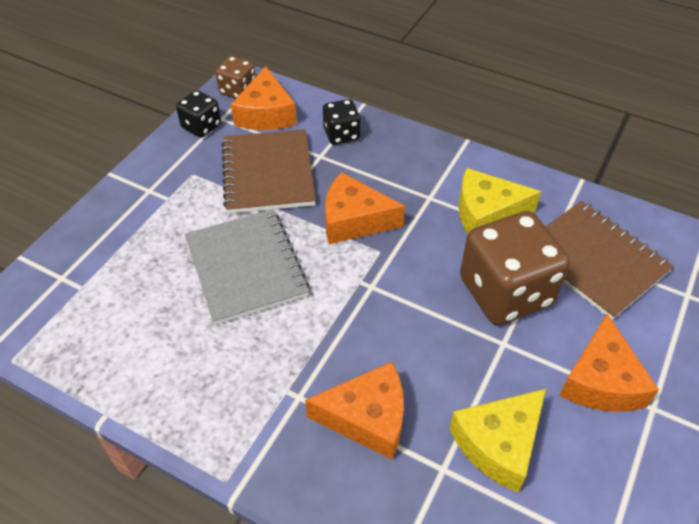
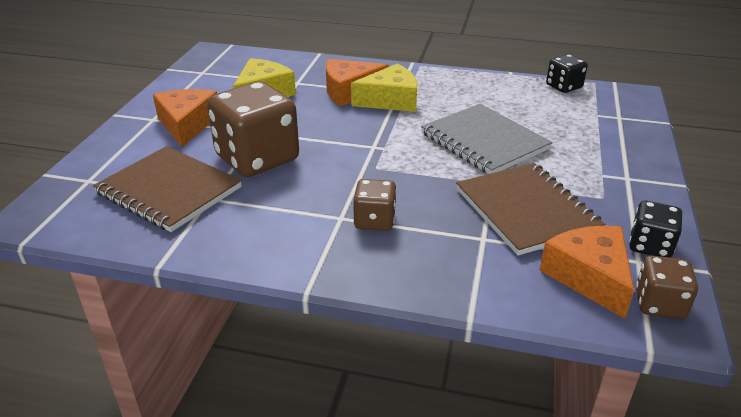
camera: 165 degrees right, 15 degrees down
black dice [323,99,361,145] -> black dice moved to [546,54,588,93]
orange cheese [325,172,405,244] -> none
yellow cheese [459,168,541,233] -> yellow cheese moved to [351,64,417,112]
none -> brown dice [353,179,396,231]

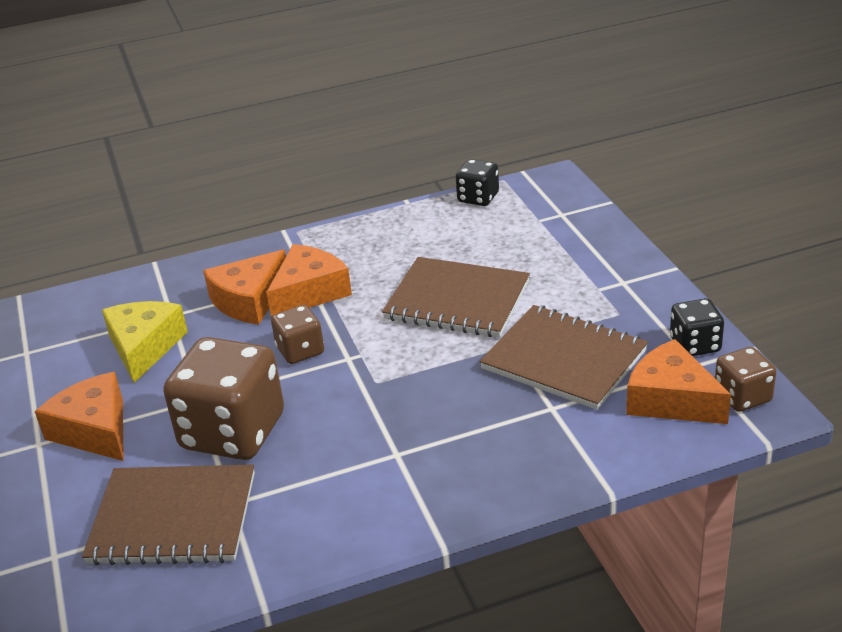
camera: 30 degrees left, 0 degrees up
yellow cheese [351,64,417,112] -> orange cheese [267,244,352,317]
brown dice [353,179,396,231] -> brown dice moved to [271,305,324,364]
grey notebook [421,104,553,174] -> brown notebook [382,257,530,337]

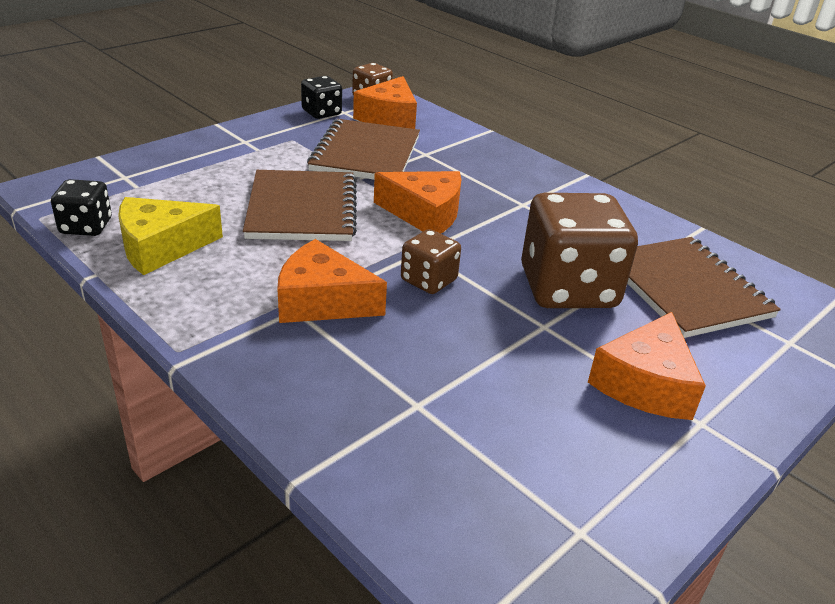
camera: 120 degrees left, 0 degrees up
yellow cheese [102,301,188,383] -> yellow cheese moved to [118,197,223,275]
orange cheese [203,250,286,325] -> orange cheese moved to [374,171,461,234]

